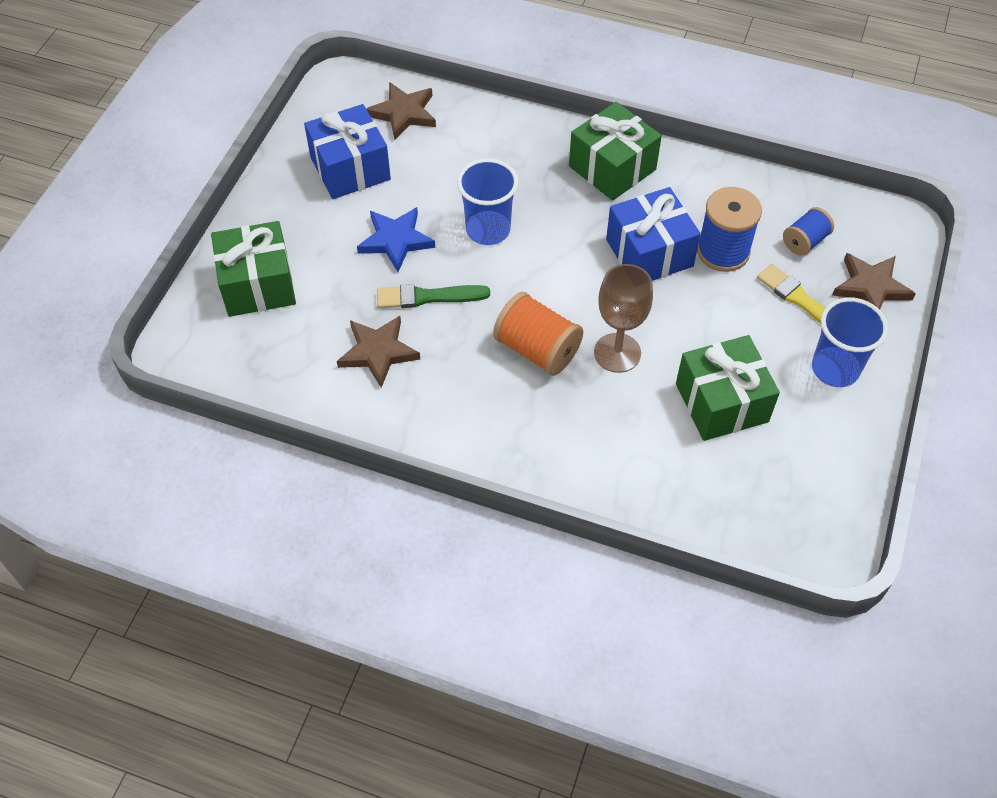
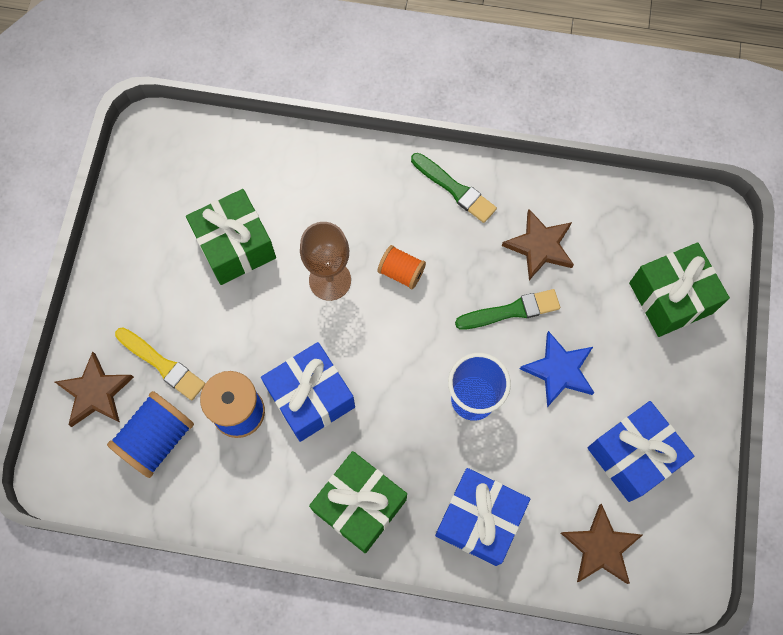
camera: 170 degrees right, 15 degrees up
orange spool [493,292,584,376] -> orange spool [378,245,426,289], size x0.61
blue spool [783,207,834,256] -> blue spool [107,391,194,478], size x1.64
blue cup [812,297,888,387] -> none
none -> green brush [411,153,497,223]
none -> blue gift [435,468,530,566]

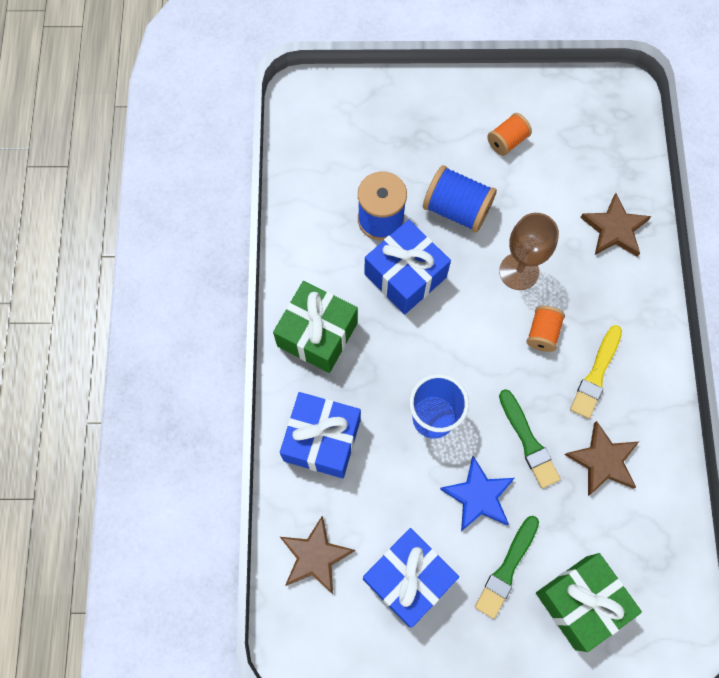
camera: 80 degrees right, 0 degrees up
brown star [55,351,134,427] -> brown star moved to [580,193,651,257]
blue spool [107,391,194,478] -> blue spool moved to [423,165,497,233]
yellow brush [115,327,205,401] -> yellow brush moved to [570,325,622,419]
green gift [186,189,276,285] -> none
green brush [411,153,497,223] -> green brush moved to [475,516,539,619]
none -> orange spool [487,113,532,156]

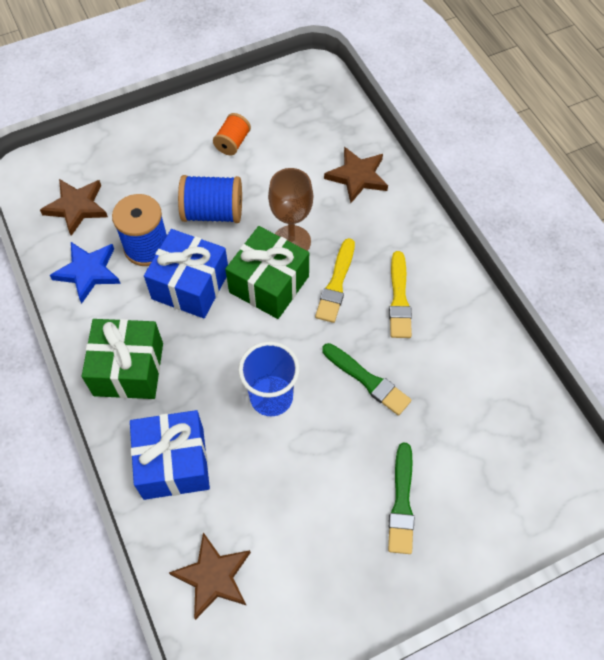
camera: 25 degrees left, 10 degrees down
blue gift [363,528,459,628] -> none
blue star [440,456,515,531] -> blue star moved to [50,242,121,303]
orange spool [526,306,565,352] -> yellow brush [315,238,355,323]
green gift [536,553,642,652] -> green gift moved to [225,226,309,319]
brown star [565,421,639,496] -> brown star moved to [40,179,108,236]

